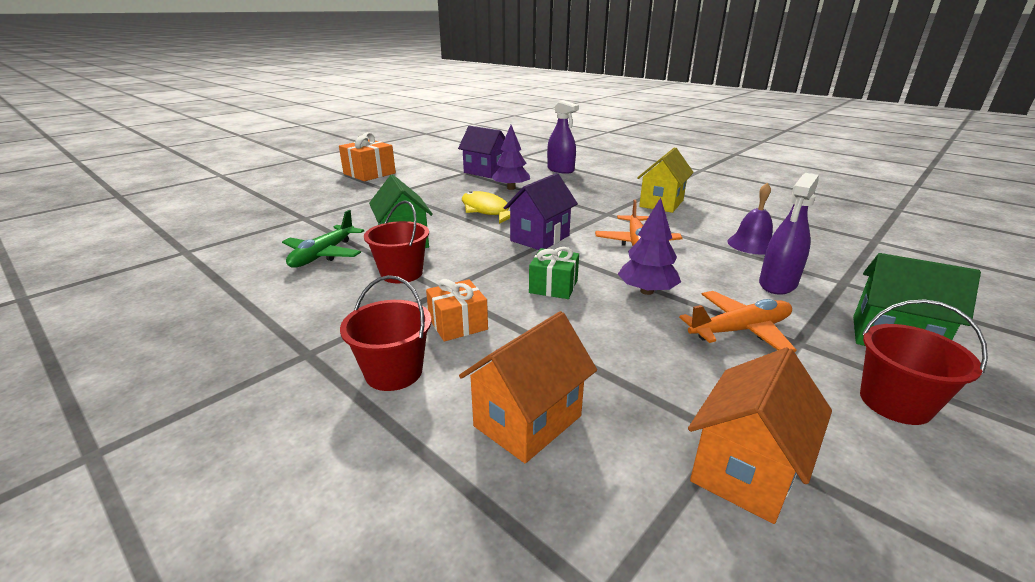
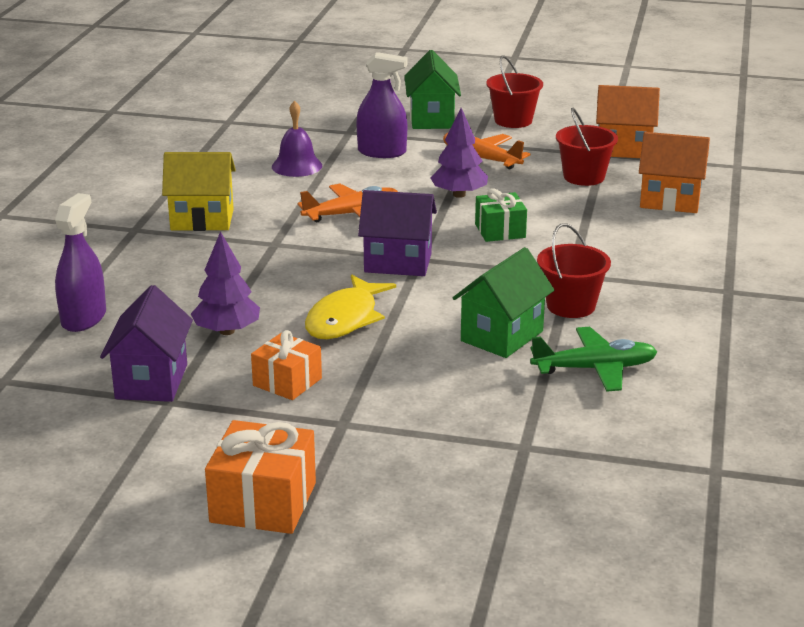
camera: 120 degrees left, 0 degrees up
red bucket [340,275,432,391] -> red bucket moved to [556,108,618,186]
orange gift [426,279,488,342] -> orange gift moved to [251,330,322,400]

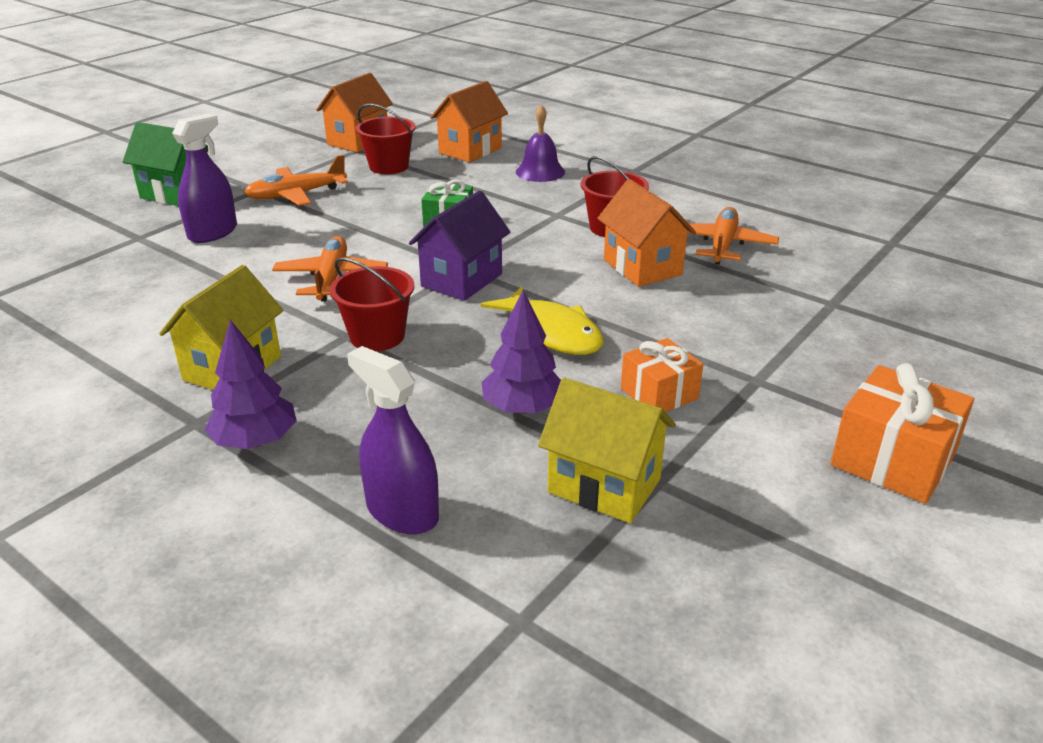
camera: 65 degrees left, 5 degrees up
purple house [100,285,193,402] -> yellow house [538,378,676,523]
purple bell [272,100,322,177] -> purple bell moved to [516,105,565,182]
purple tree [430,108,488,198] -> purple tree moved to [204,320,297,449]
green house [453,247,554,358] -> orange house [597,179,696,287]
red bucket [486,55,543,128] -> red bucket moved to [330,258,414,351]
green plane [530,327,657,391] -> orange plane [687,207,779,265]

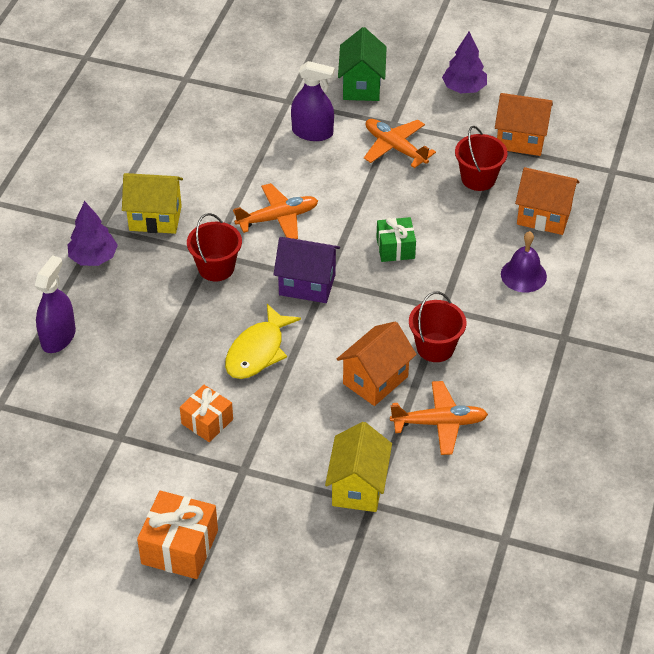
camera: 70 degrees right, 15 degrees up
purple tree [481,290,561,414] -> purple tree moved to [442,31,487,93]
yellow house [538,378,676,523] -> yellow house moved to [325,422,392,512]

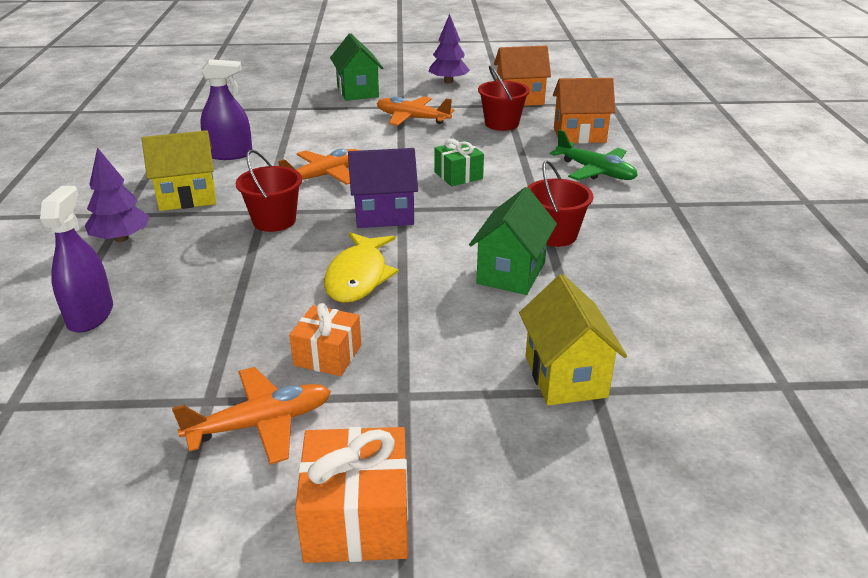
camera: 20 degrees left, 15 degrees down
purple spray bottle [291,61,335,141] -> purple spray bottle moved to [200,59,252,160]
orange house [337,321,417,406] -> green house [469,187,557,295]
orange plane [390,381,488,455] -> orange plane moved to [172,367,331,464]
purple bell [501,231,547,292] -> green plane [550,130,638,180]

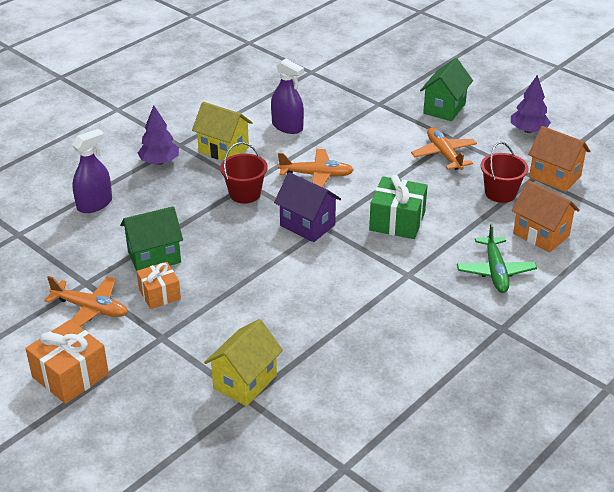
camera: 45 degrees right, 5 degrees up
yellow fish [324,232,398,303] -> none
green gift [435,139,484,186] -> green gift [369,174,428,239], size x1.53
green house [469,187,557,295] -> green house moved to [120,206,183,271]
red bucket [527,161,593,247] -> none

